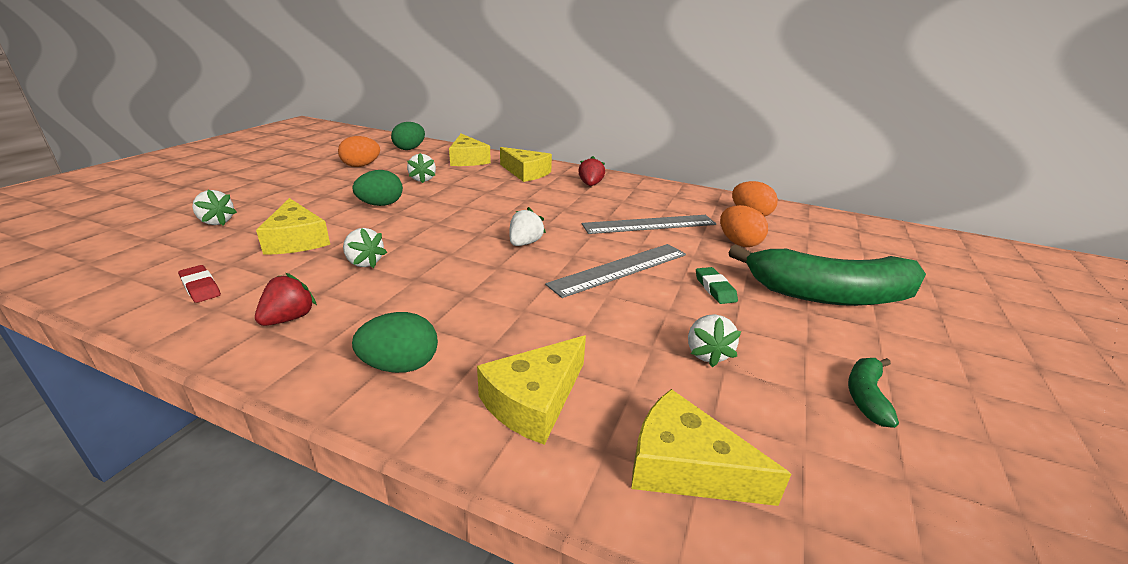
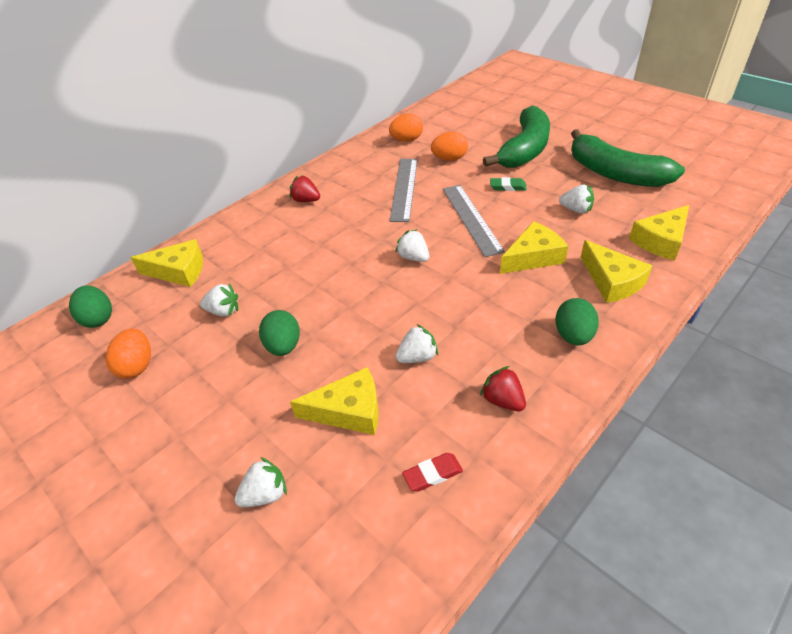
camera: 65 degrees left, 15 degrees up
yellow cheese [500,147,552,182] -> yellow cheese moved to [500,221,568,274]
green banana [848,358,899,428] -> green banana [571,129,685,187], size x2.36

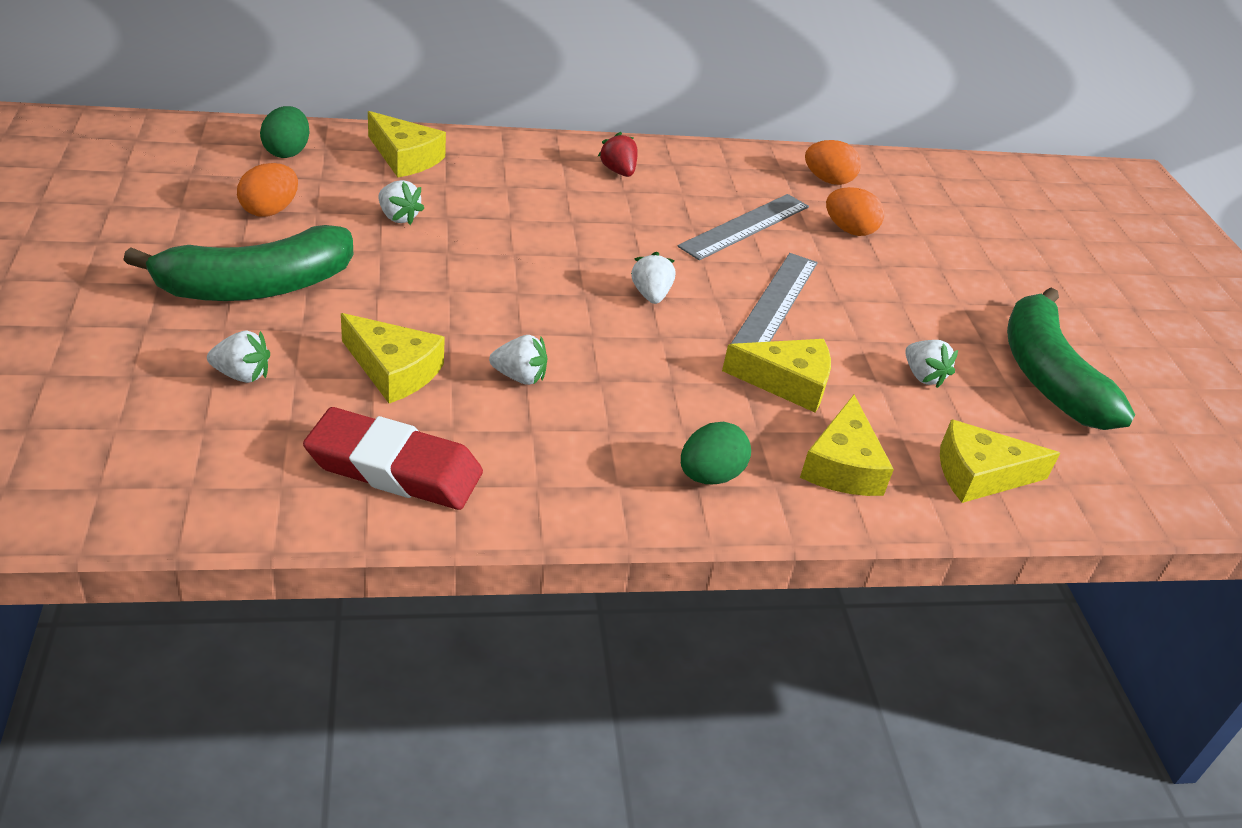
camera: 30 degrees right, 5 degrees down
green egg [259,310,300,356] -> none
red eraser [402,453,463,492] -> red eraser [303,407,483,510], size x2.24
red strawberry [480,366,526,411] -> none
green banana [483,106,550,168] -> green banana moved to [123,225,353,301]
green eraser [490,177,527,191] -> none

